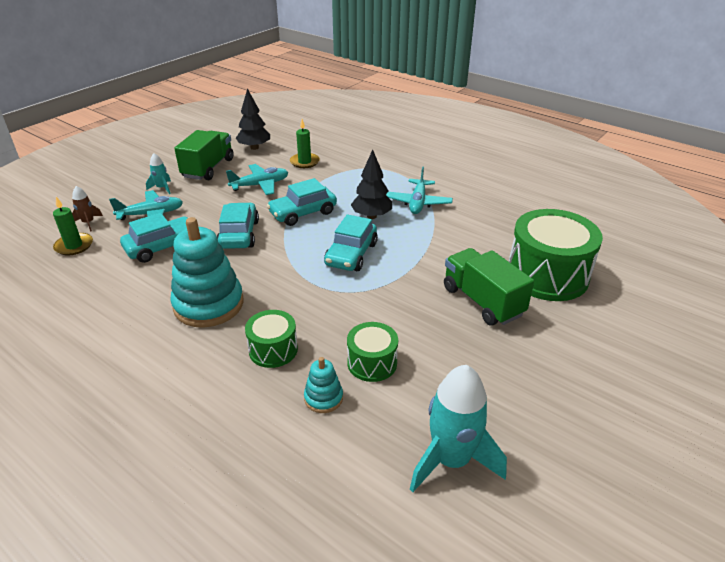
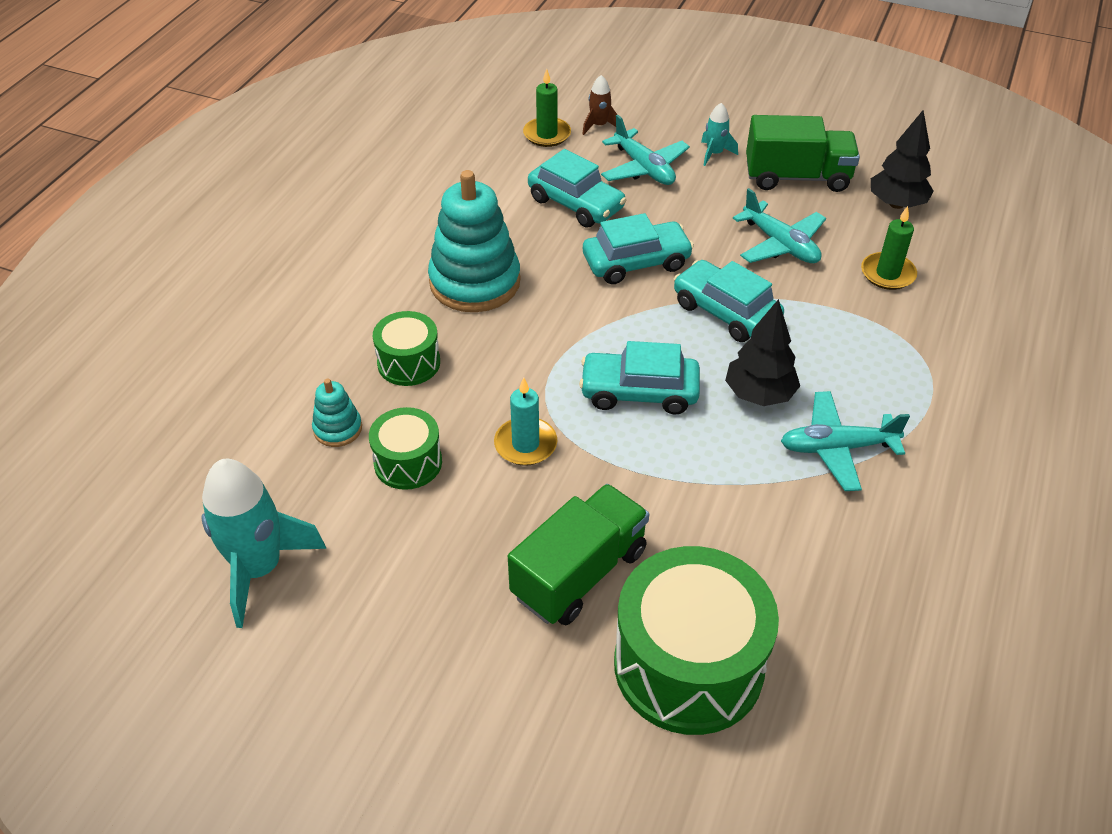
camera: 75 degrees right, 10 degrees up
none -> turquoise candle [494,377,557,466]

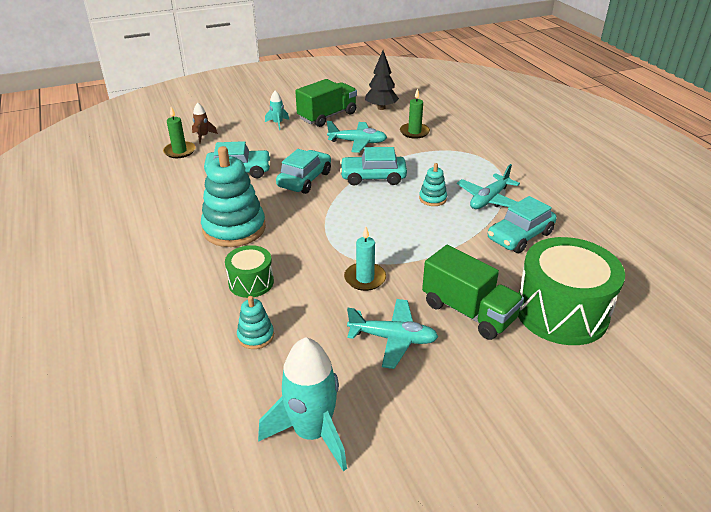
camera: 45 degrees left, 10 degrees down
green drum [369,407,442,490] -> none
green truck [508,484,649,625] -> green truck turned 135 degrees clockwise [422,245,524,340]
turquoise car [579,341,700,415] -> turquoise car moved to [488,196,557,253]
turquoise plane [601,115,690,185] -> turquoise plane moved to [347,299,438,369]
black tree [725,299,800,406] -> turquoise stacking toy [419,163,447,206]

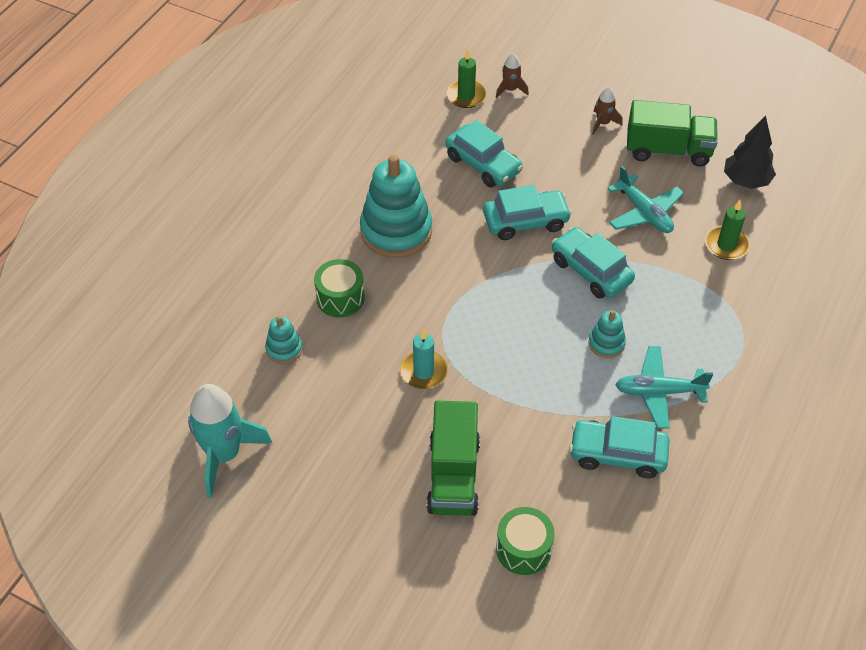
camera: 50 degrees right, 15 degrees up
turquoise rocket [265,91,289,130] -> brown rocket [592,87,623,135]
turquoise plane [347,299,438,369] -> none
green drum [518,237,625,345] -> green drum [496,507,555,575], size x0.52

